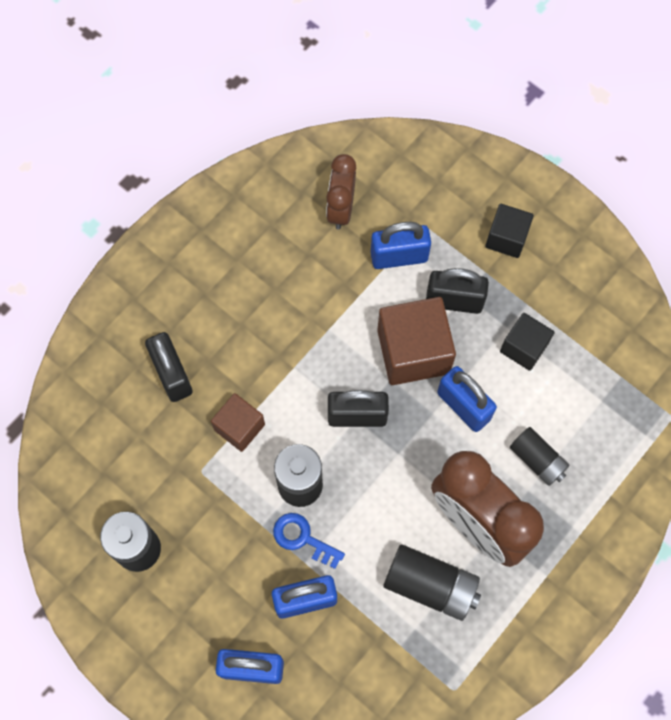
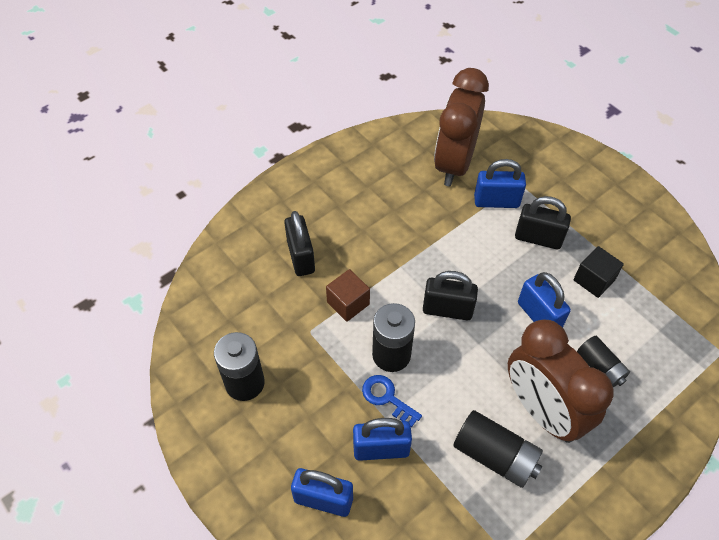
camera: 10 degrees right, 15 degrees down
brown clock [326,154,357,230] -> brown clock [434,68,489,186], size x1.78
brown cube [377,297,456,385] -> none
black cube [485,204,534,258] -> none

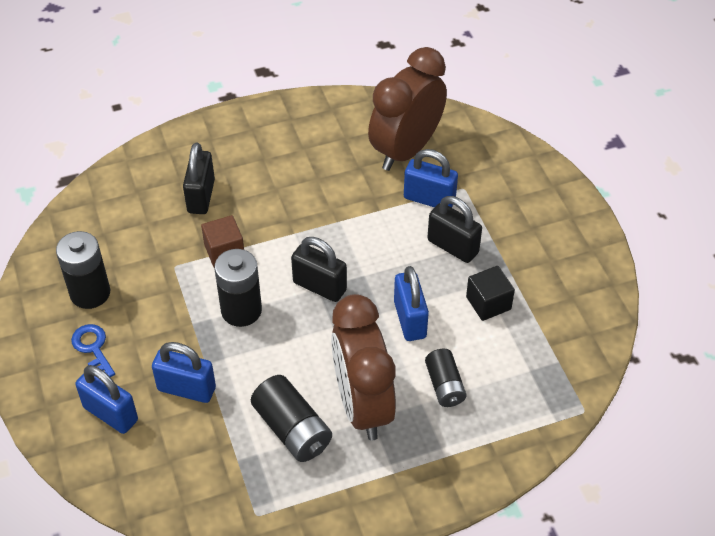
camera: 20 degrees right, 5 degrees down
blue key [362,375,422,427] -> blue key moved to [71,324,115,377]

